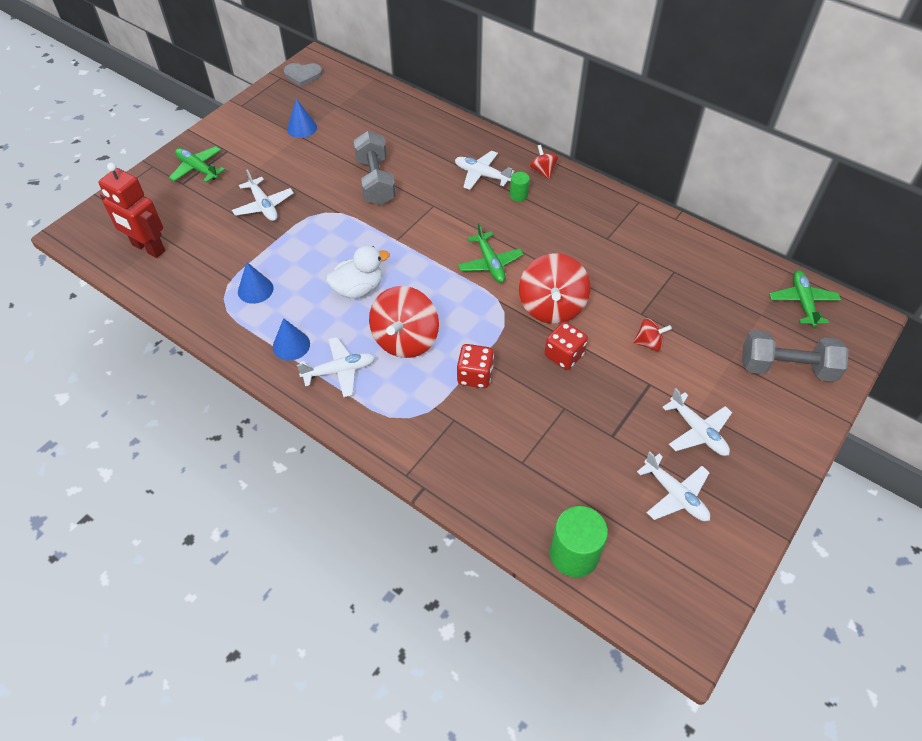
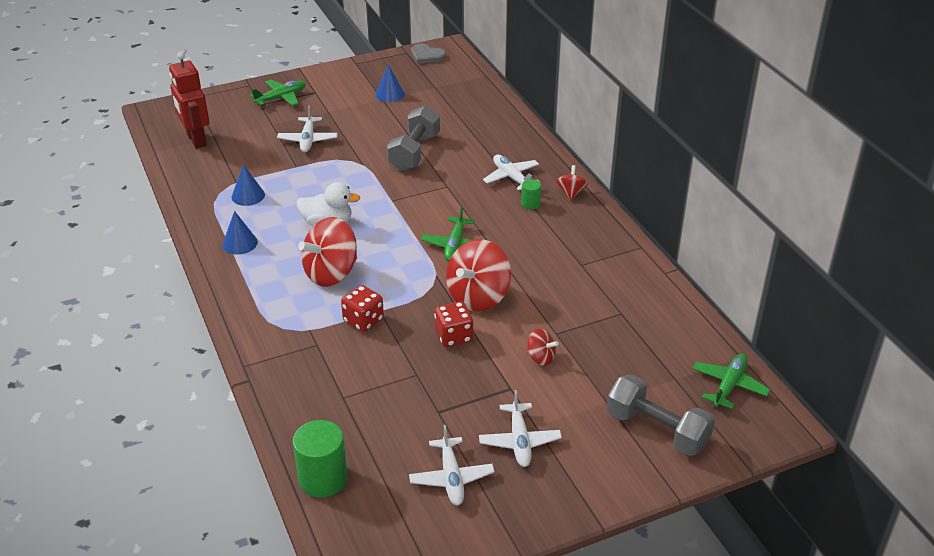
camera: 30 degrees right, 15 degrees down
green plane [169,146,225,183] -> green plane turned 75 degrees clockwise [250,80,306,106]
white plane [297,337,375,397] -> none

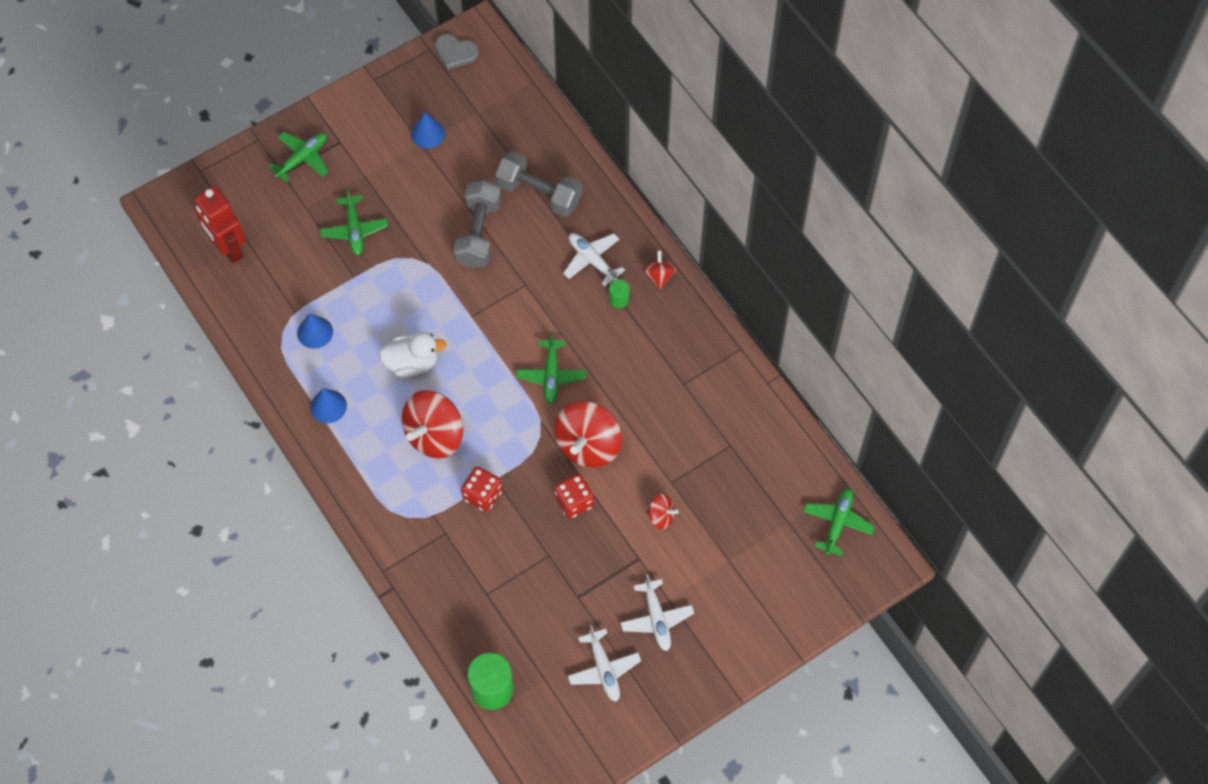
camera: 10 degrees left, 25 degrees up
white plane [277,106,338,152] -> green plane [320,187,388,255]
grey dumbbell [607,374,715,456] -> grey dumbbell moved to [495,151,582,217]

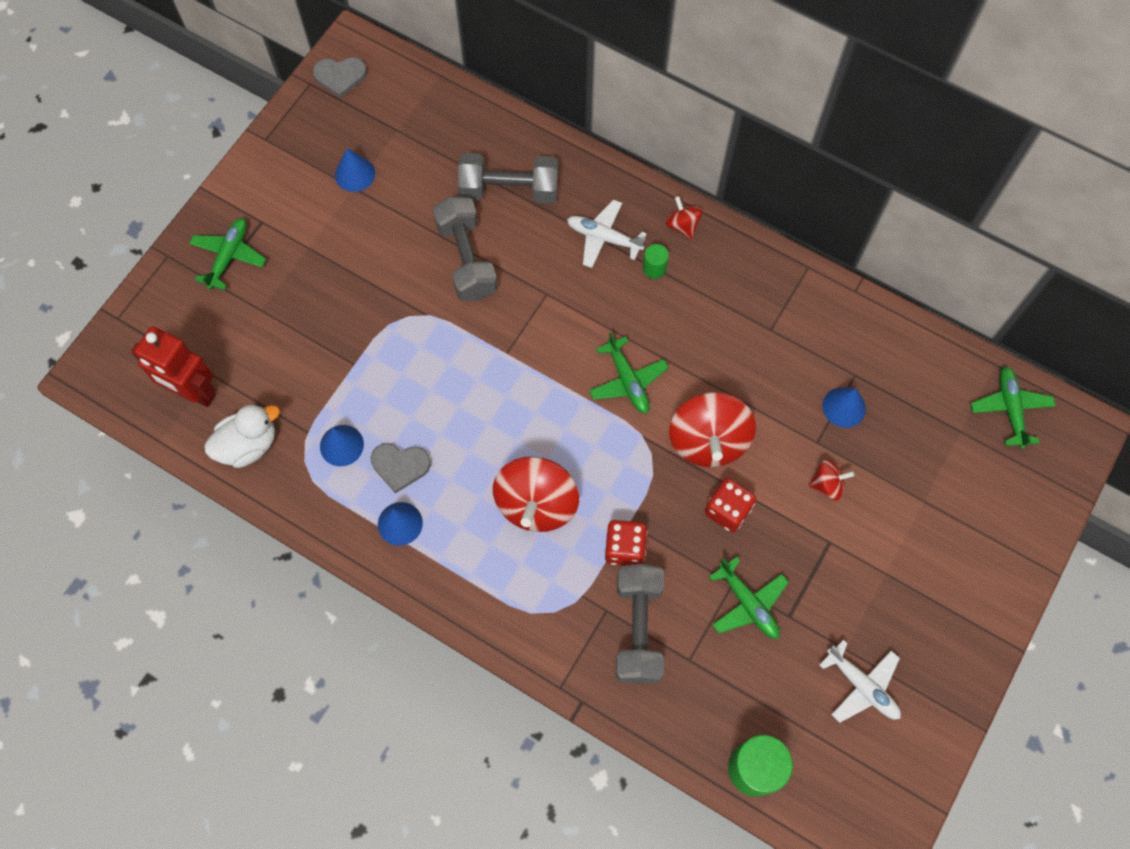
camera: 25 degrees left, 5 degrees up
green plane [320,187,388,255] -> green plane moved to [709,557,789,639]
white duck [379,332,447,377] -> white duck moved to [204,404,280,468]
white plane [621,574,694,651] -> none
none -> grey heart [371,443,431,493]
none -> grey dumbbell [616,564,664,684]
none -> blue cone [822,387,866,428]

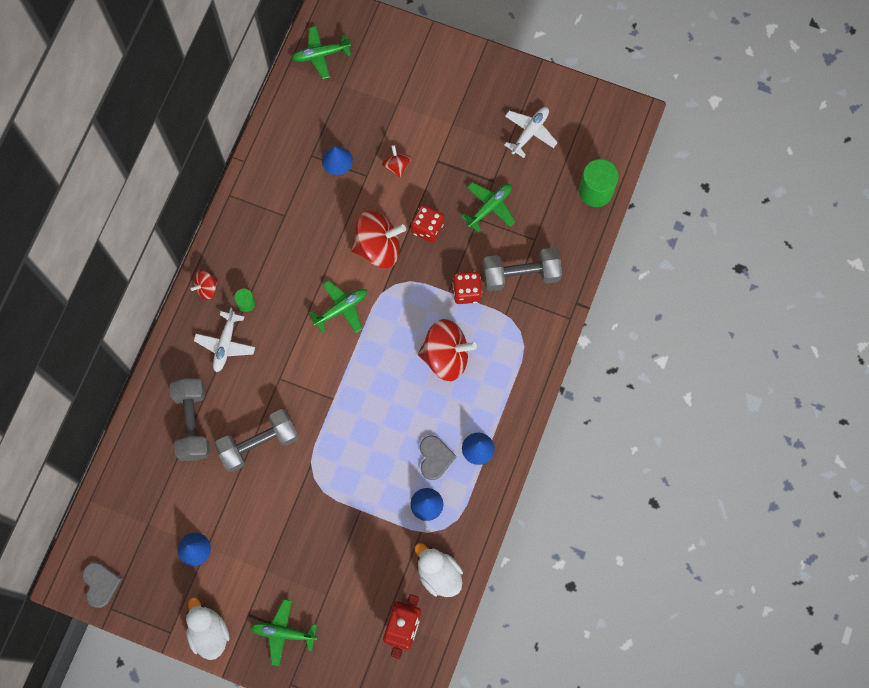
camera: 100 degrees left, 5 degrees up
none -> white duck [186,597,230,660]

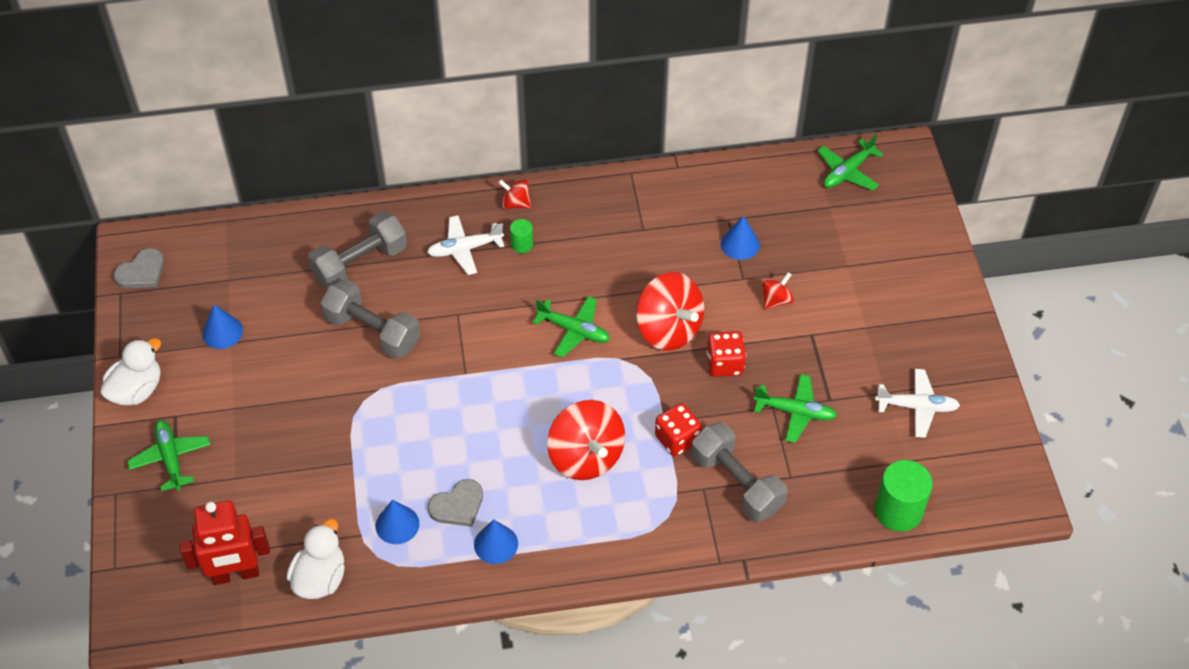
camera: 60 degrees right, 20 degrees down
green plane [292,26,351,79] -> green plane turned 90 degrees counterclockwise [817,134,884,190]

